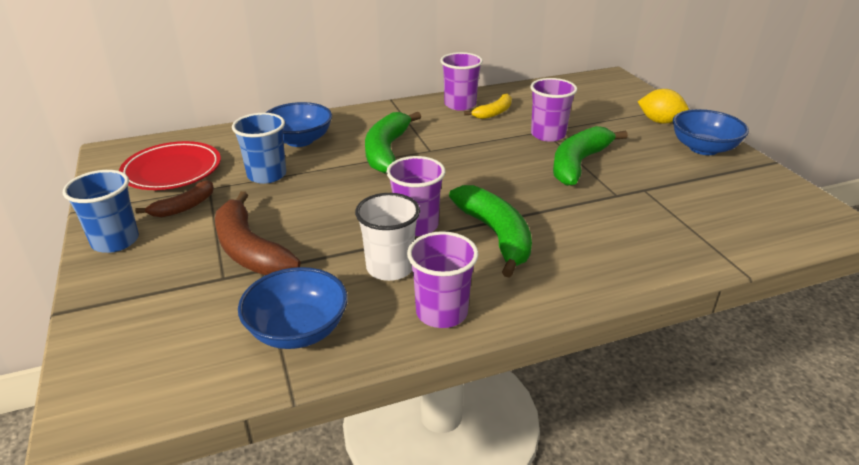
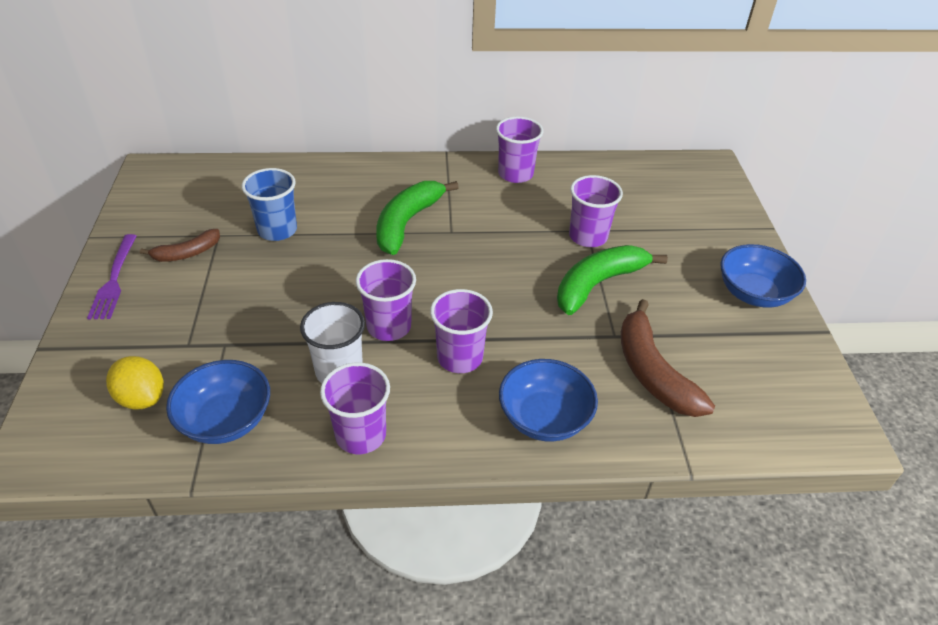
camera: 15 degrees right, 10 degrees up
blue cup [63,170,139,253] -> purple fork [87,234,137,320]
red plate [119,141,221,190] -> none
brown banana [215,191,300,275] -> brown banana moved to [621,299,715,417]
blue bowl [266,102,332,147] -> blue bowl moved to [499,359,598,442]
green banana [449,185,532,278] -> purple cup [430,289,493,373]
yellow banana [464,94,512,119] -> none
yellow lemon [638,89,689,124] -> yellow lemon moved to [106,356,164,410]

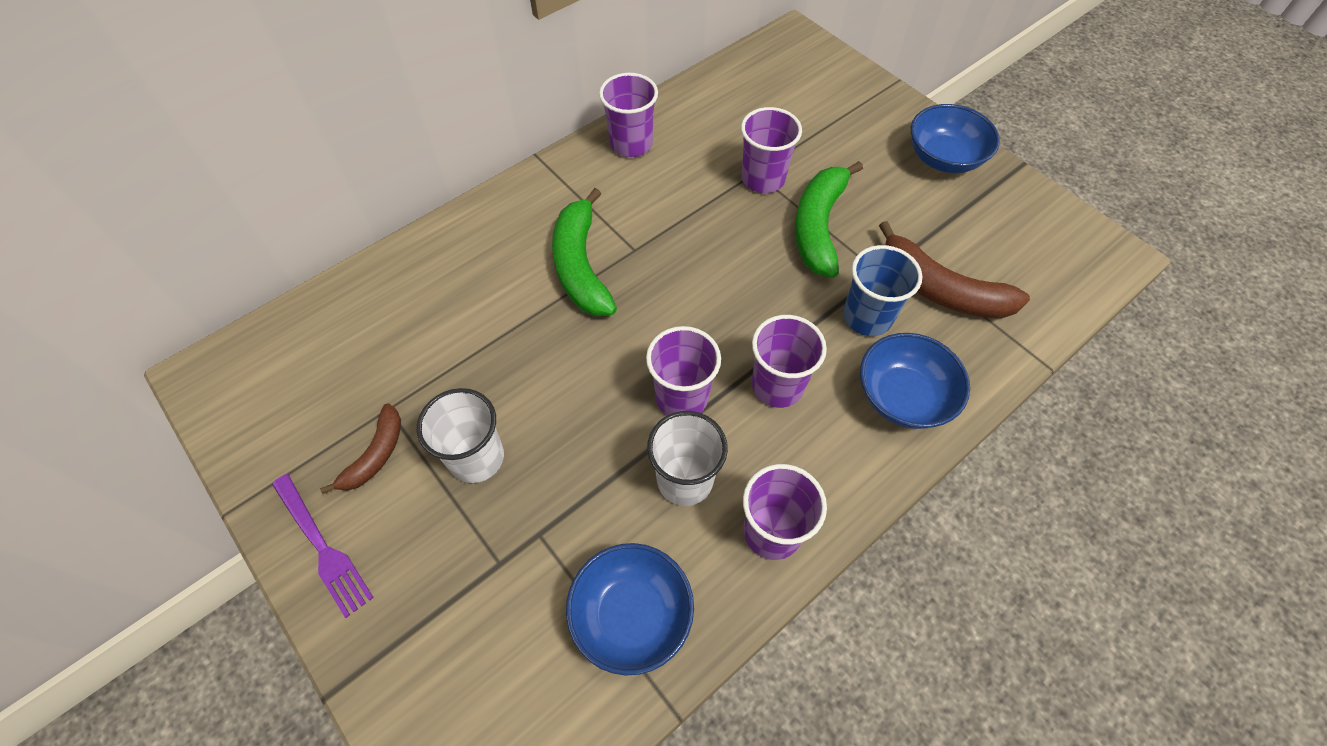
camera: 35 degrees left, 15 degrees up
yellow lemon [106,356,164,410] -> none
blue cup [242,168,297,241] -> blue cup moved to [843,245,922,336]
none -> white cup [417,388,504,483]

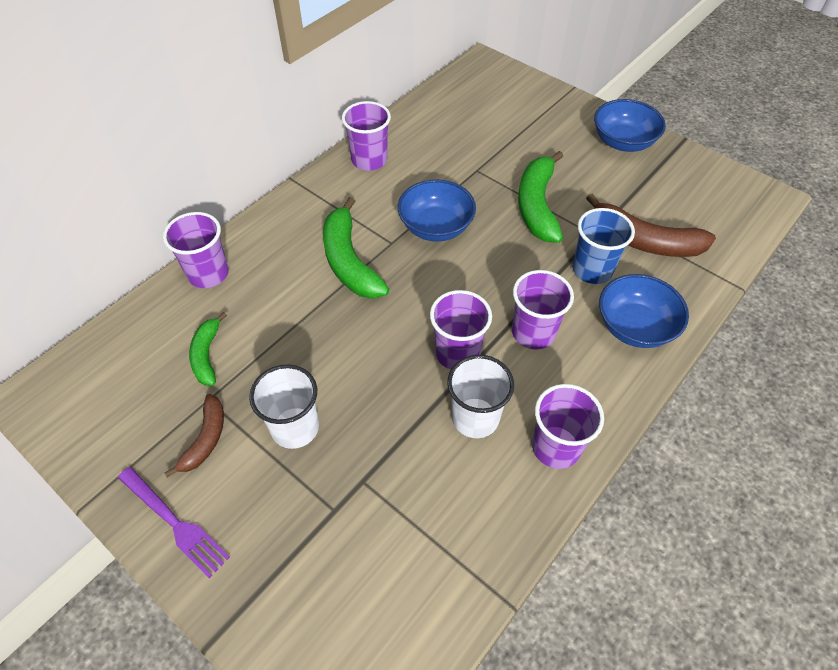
camera: 10 degrees left, 5 degrees down
blue bowl [566,543,694,676] -> blue bowl moved to [398,180,476,241]
purple cup [741,107,802,193] -> purple cup moved to [163,212,229,288]
none -> green banana [189,312,227,386]

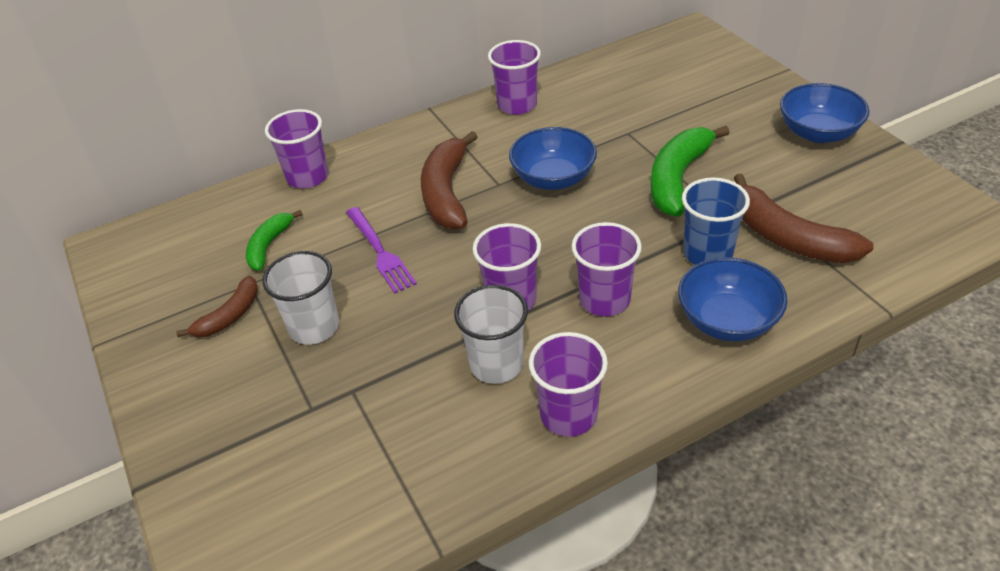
camera: 25 degrees right, 10 degrees down
purple fork [118,467,230,578] -> purple fork moved to [346,207,417,294]
green banana [323,197,389,299] -> brown banana [421,131,477,229]

